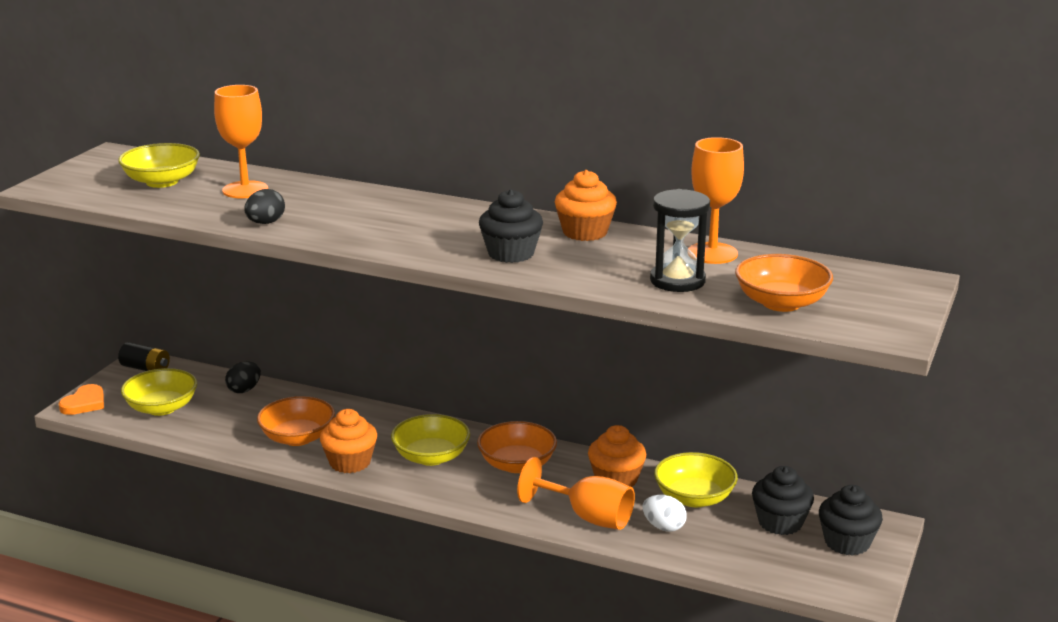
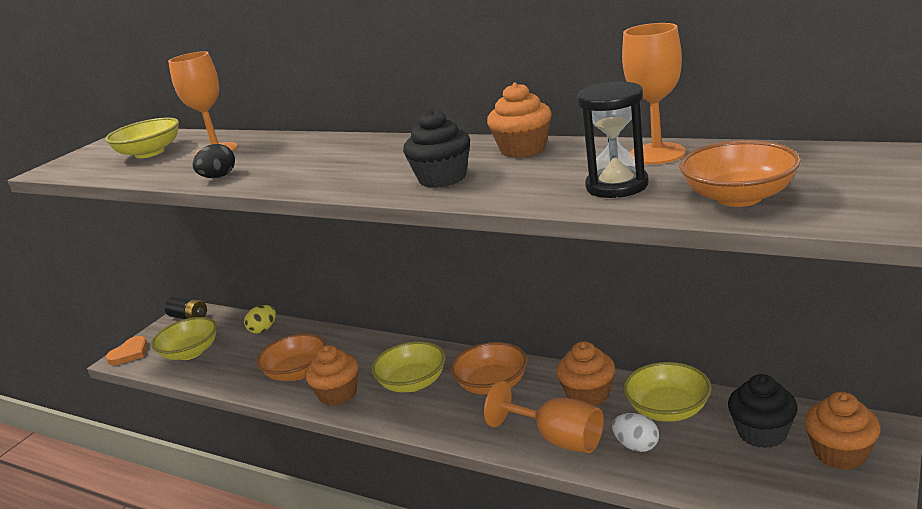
camera: 10 degrees right, 0 degrees up
black egg [225,361,261,393] -> yellow egg [244,305,276,334]
black cupcake [819,485,883,556] -> orange cupcake [804,392,881,470]

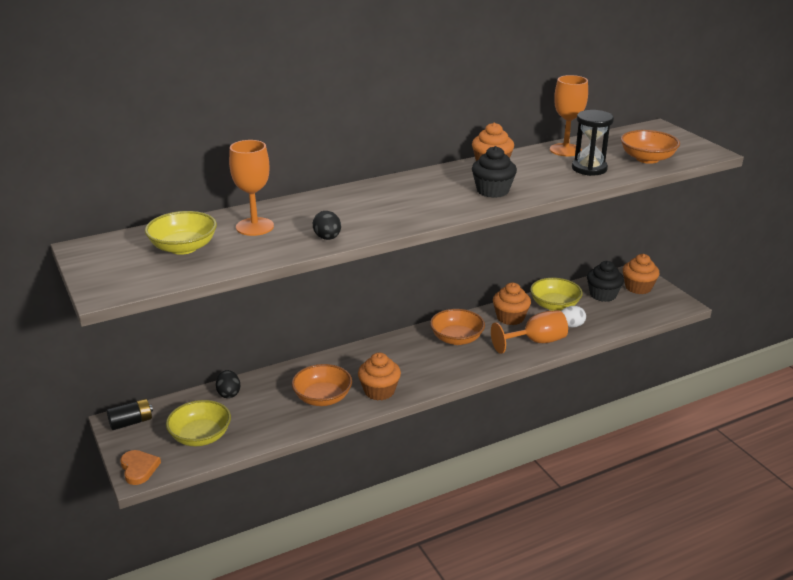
camera: 60 degrees left, 5 degrees up
yellow egg [244,305,276,334] -> black egg [216,370,241,398]
yellow bowl [371,341,446,392] -> none

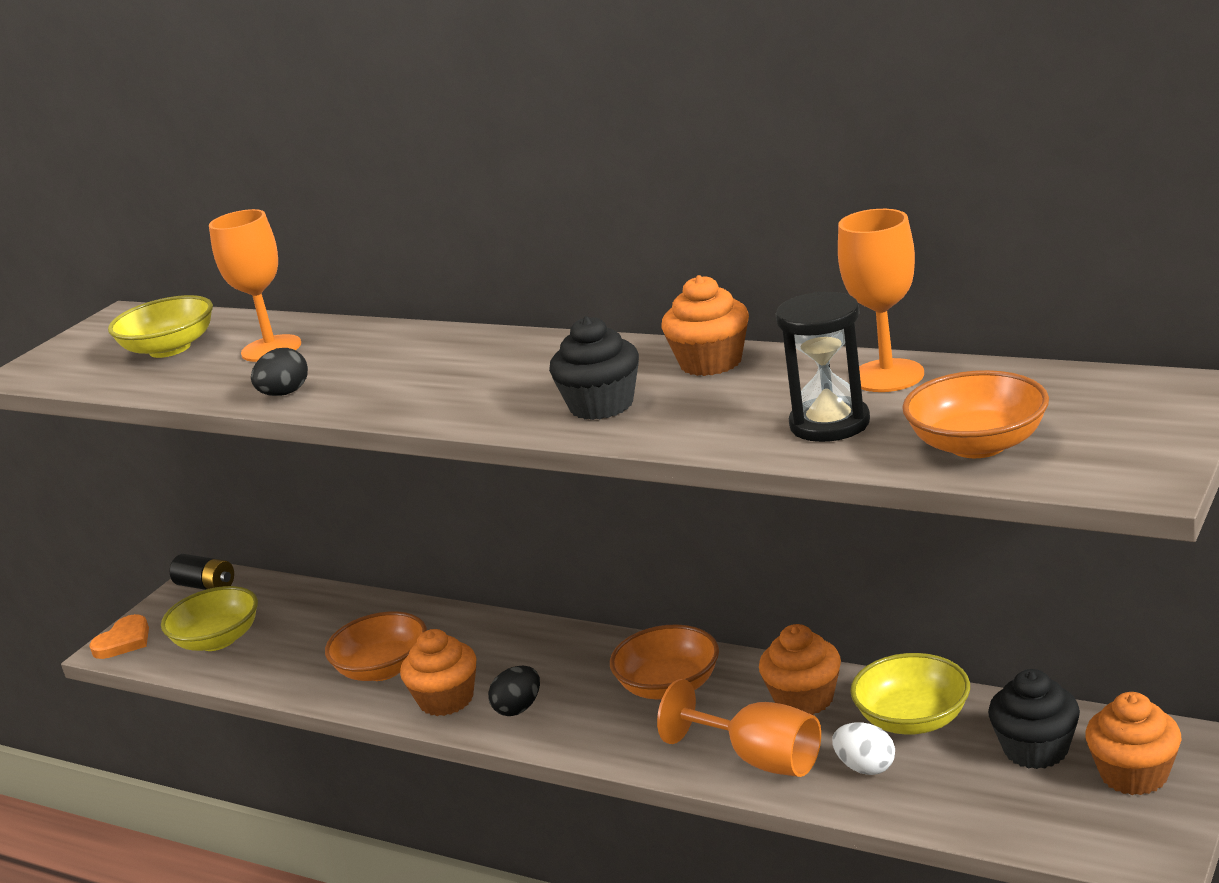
camera: 60 degrees right, 5 degrees down
black egg [216,370,241,398] -> black egg moved to [488,666,540,716]

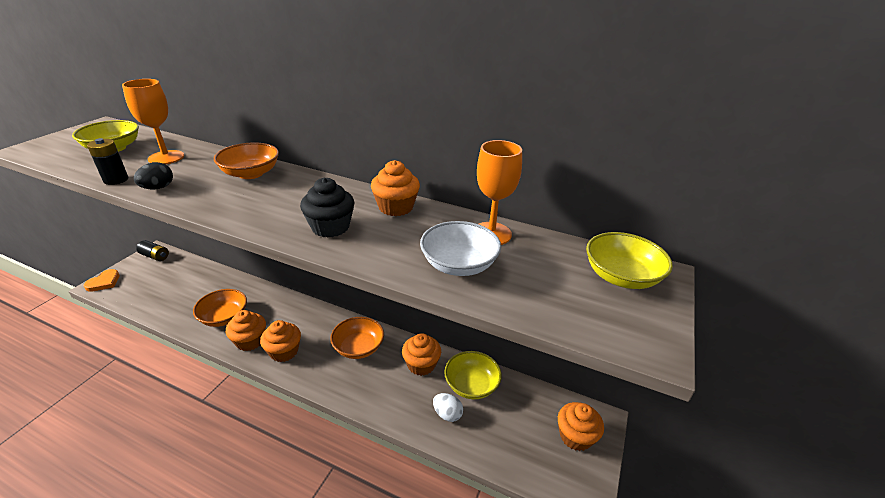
camera: 10 degrees left, 10 degrees up
yellow bowl [161,586,258,651] -> yellow bowl moved to [586,232,673,289]
black egg [488,666,540,716] -> orange cupcake [260,320,301,362]
orange goblet [657,679,821,777] -> none
black hourglass [776,291,870,442] -> white bowl [420,221,501,276]
orange bowl [902,370,1049,458] -> orange bowl moved to [214,142,279,179]
black cupcake [988,669,1080,769] -> none
none -> black battery [87,138,128,185]

